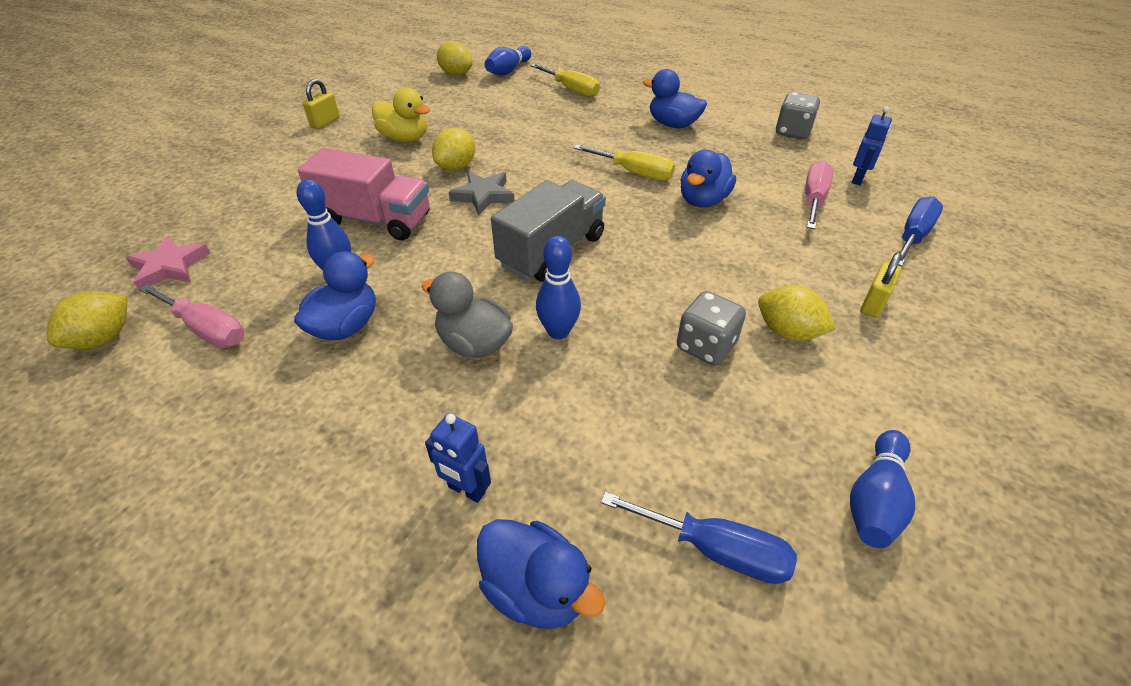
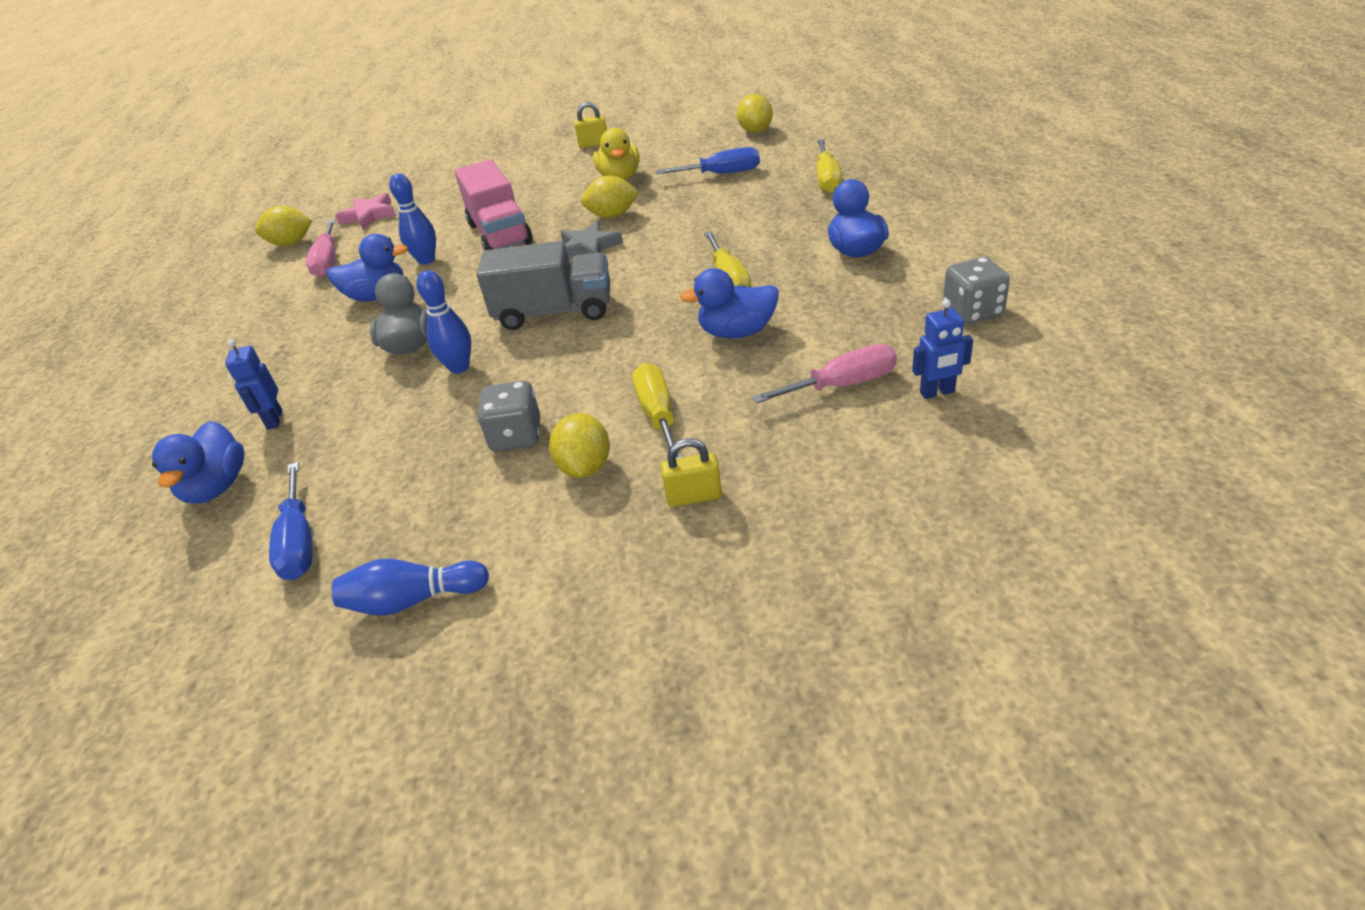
camera: 55 degrees right, 5 degrees down
blue bowling pin [485,46,531,75] -> none
blue screwdriver [898,197,943,266] -> blue screwdriver moved to [656,147,760,174]
none -> yellow screwdriver [632,363,682,459]

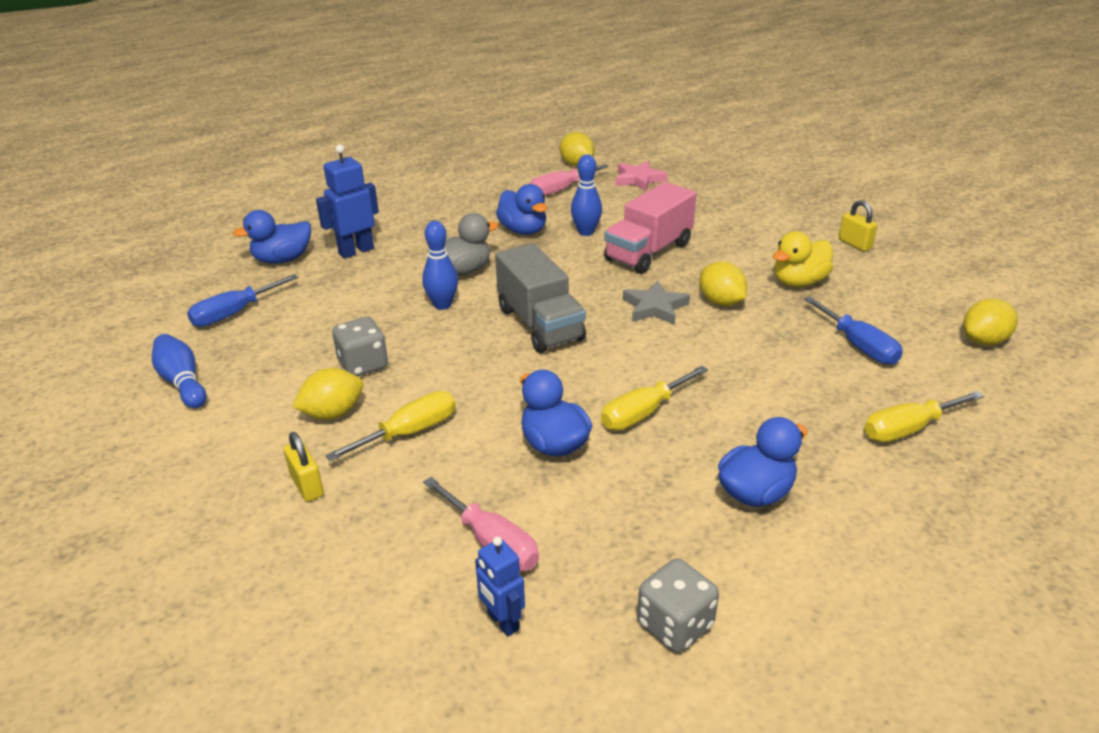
camera: 60 degrees right, 5 degrees down
blue robot [225,339,282,430] -> blue robot [316,144,379,259], size x1.55

